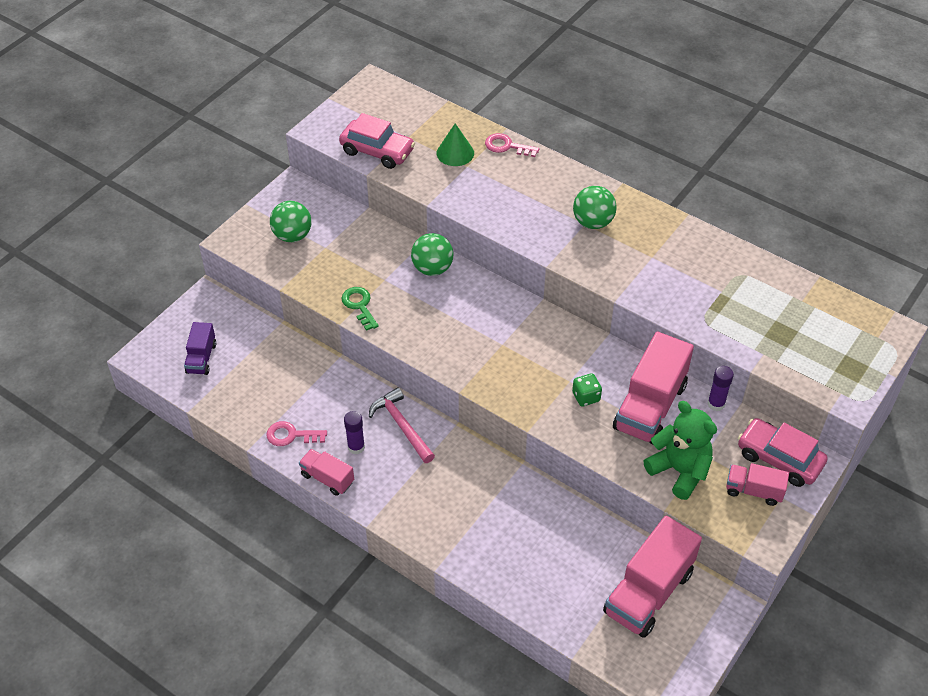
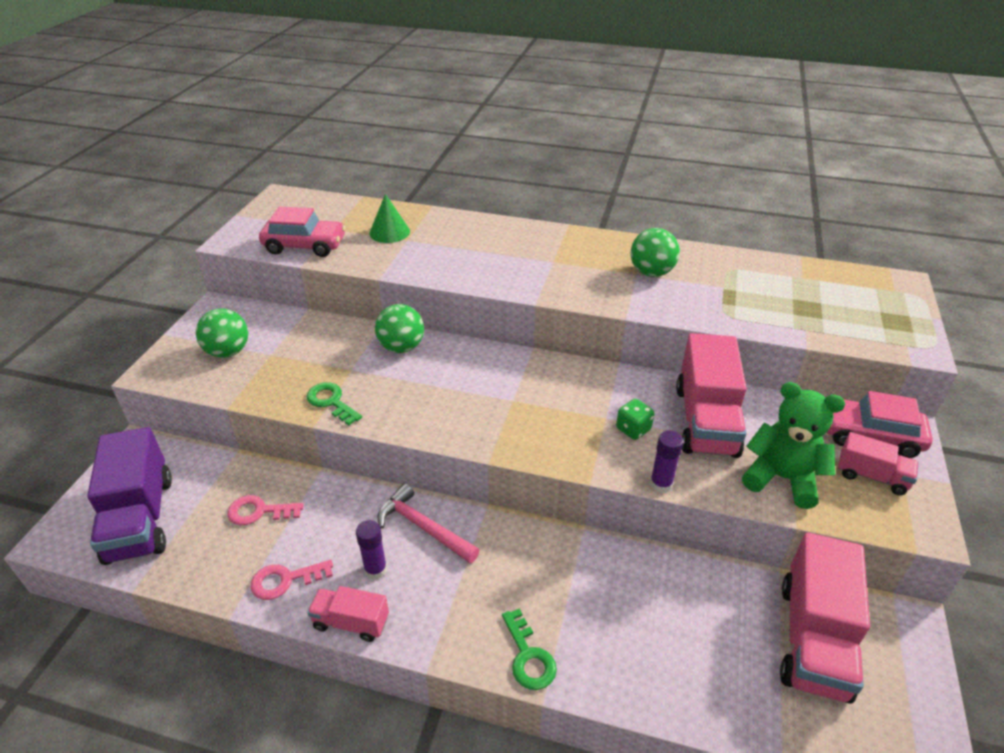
camera: 20 degrees left, 10 degrees down
purple truck [184,322,216,375] -> purple truck [87,427,172,565], size x1.89
pink key [485,133,539,157] -> pink key moved to [227,495,304,525]
green ball [573,186,617,229] -> green ball moved to [631,228,680,277]
purple glue stick [707,366,734,411] -> purple glue stick moved to [650,430,684,493]
pink truck [726,463,789,506] -> pink truck turned 150 degrees counterclockwise [838,432,919,495]
none -> green key [502,608,557,690]

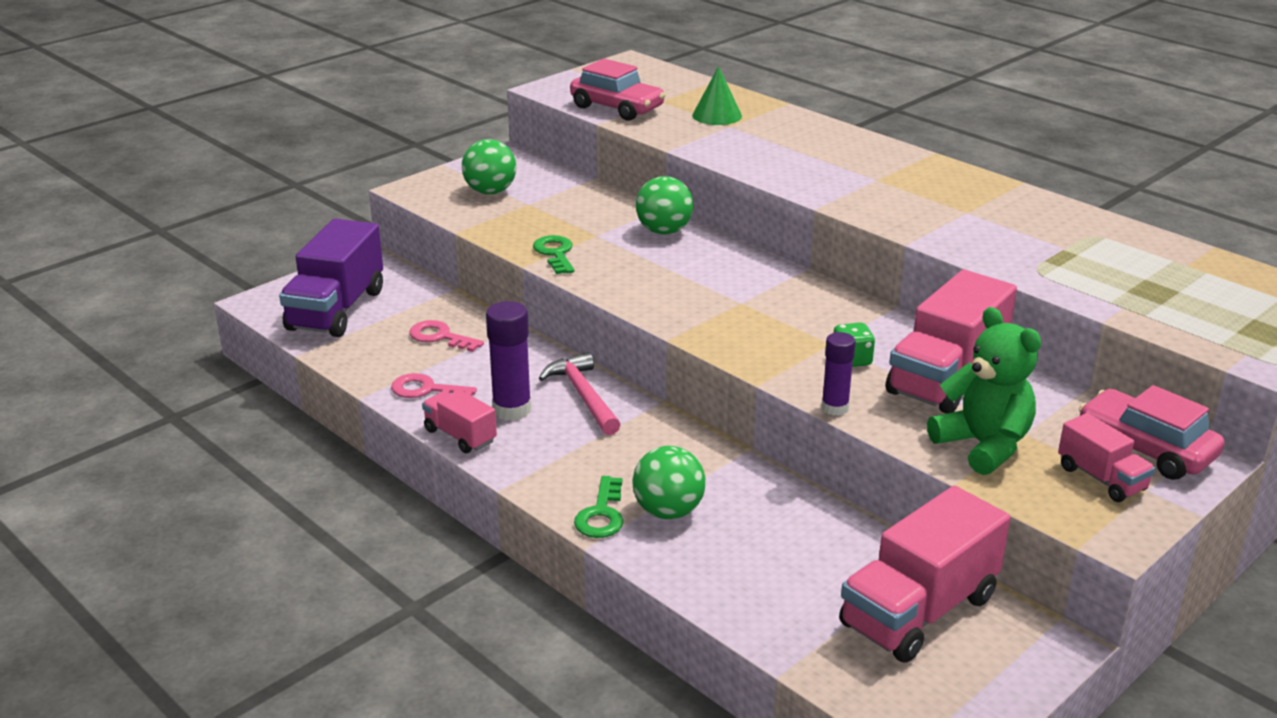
camera: 30 degrees right, 10 degrees down
purple glue stick [356,520,387,580] -> purple glue stick [486,301,532,421], size x1.56
green ball [631,228,680,277] -> green ball moved to [632,446,706,519]

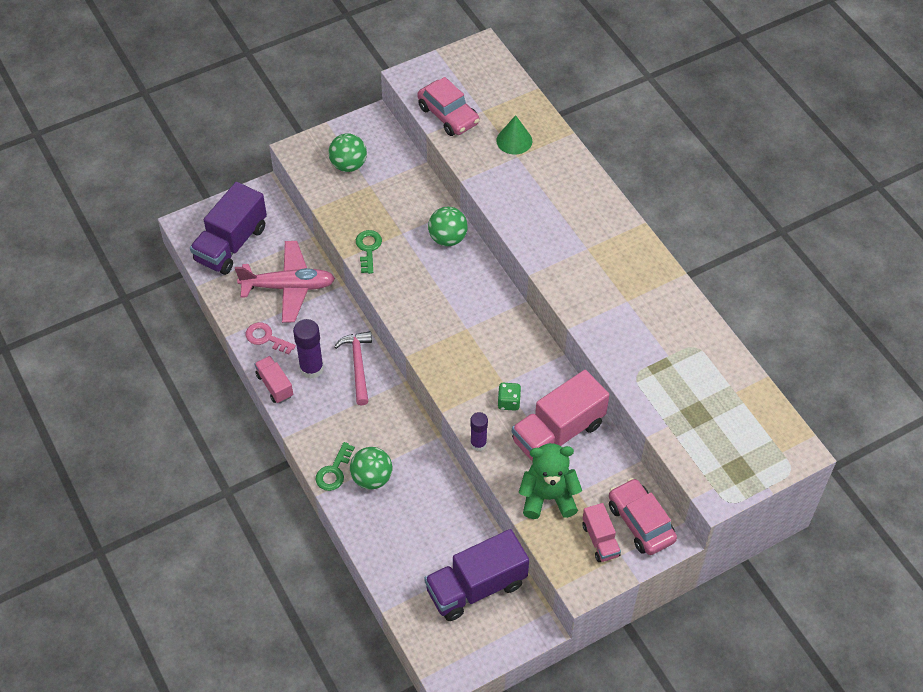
camera: 15 degrees right, 25 degrees up
pink key [409,320,484,352] -> pink plane [235,241,335,323]
pink truck [839,486,1010,663] -> purple truck [424,529,529,621]
green teddy bear [927,307,1041,475] -> green teddy bear turned 75 degrees counterclockwise [519,443,582,519]

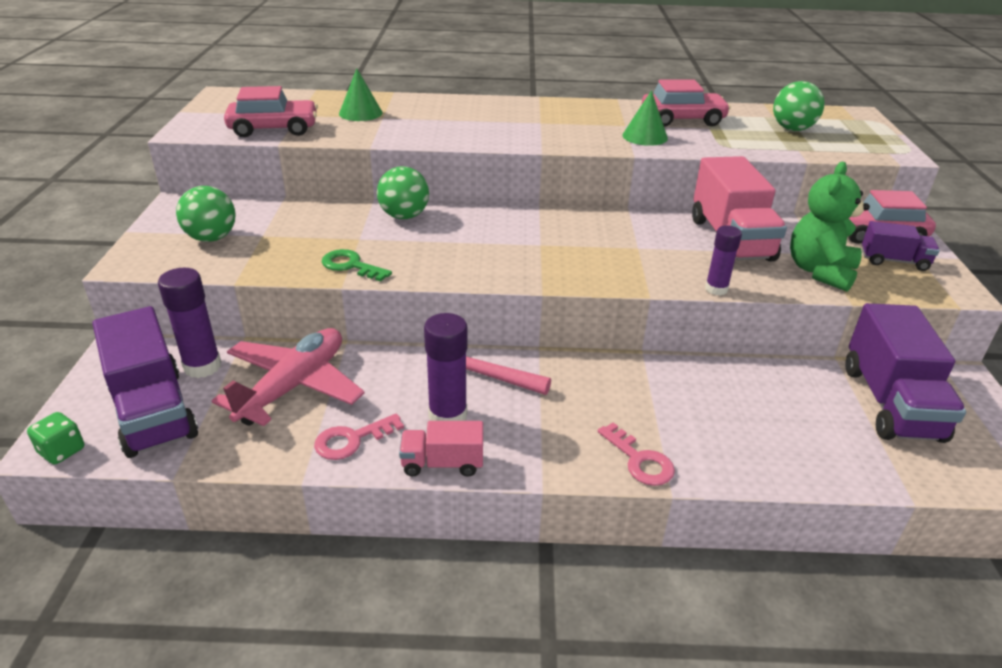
camera: 60 degrees left, 20 degrees down
green key [316,442,355,491] -> pink key [598,423,675,486]
green ball [350,447,392,489] -> green ball moved to [773,81,825,131]
green dice [498,383,521,411] -> green dice moved to [27,412,84,464]
pink truck [582,503,621,562] -> purple truck [862,221,940,271]
none -> purple glue stick [158,268,221,378]
none -> green cone [622,90,668,146]
none -> pink car [642,79,731,127]

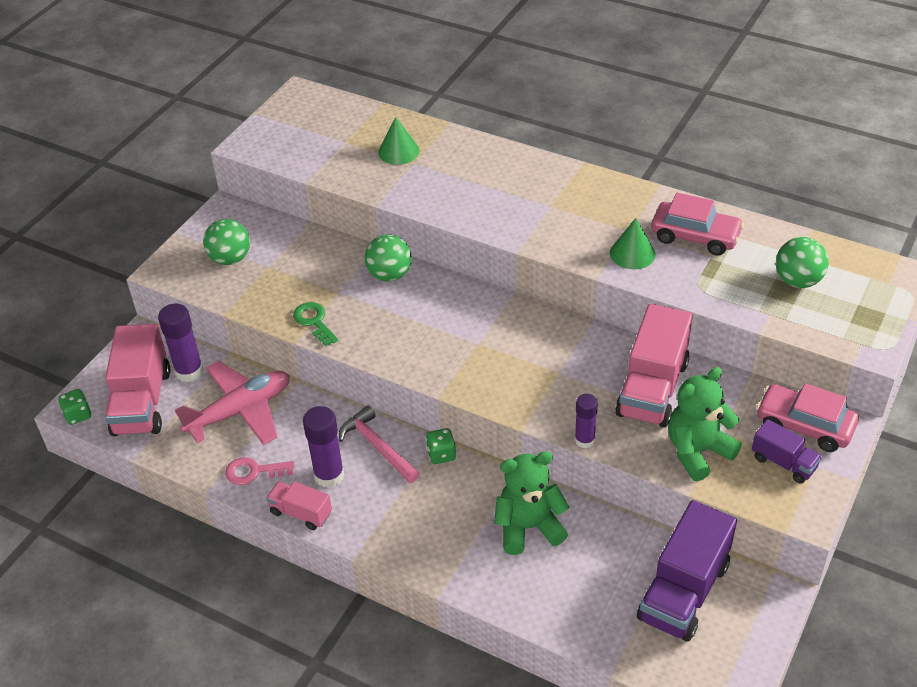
camera: 30 degrees right, 10 degrees up
purple truck [92,306,198,458] -> pink truck [105,324,170,436]
pink car [224,86,318,137] -> none
pink key [598,423,675,486] -> none
none -> green dice [426,428,456,464]
none -> green teddy bear [494,451,569,555]

